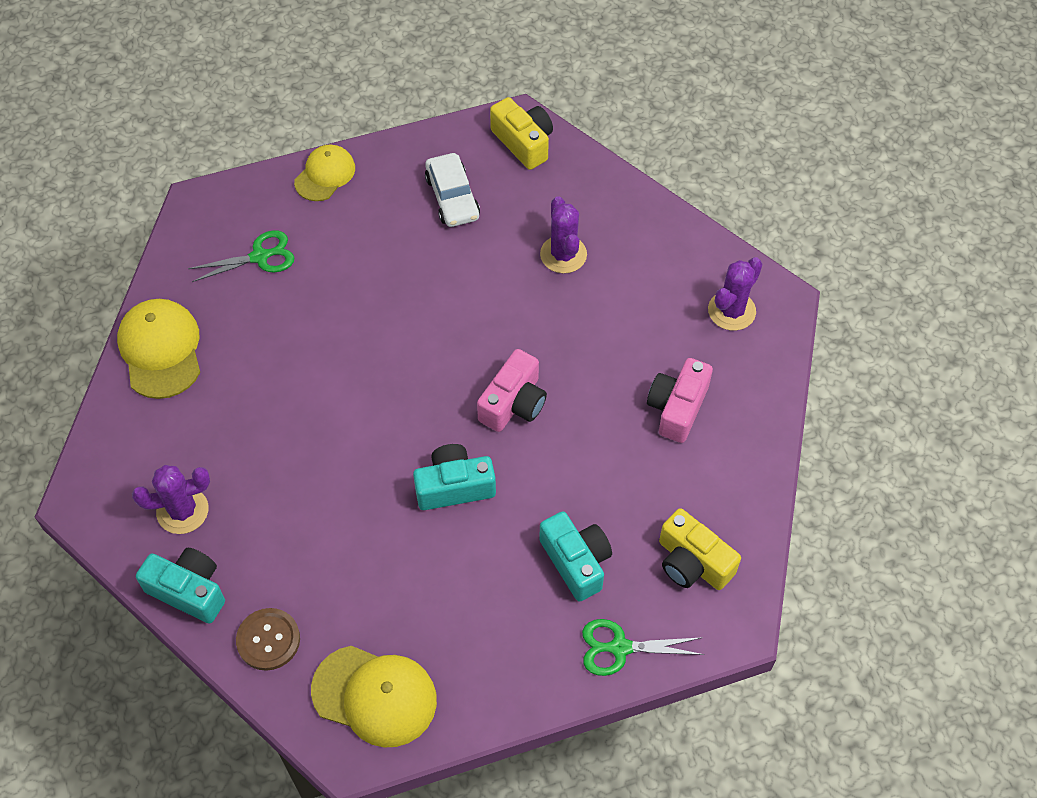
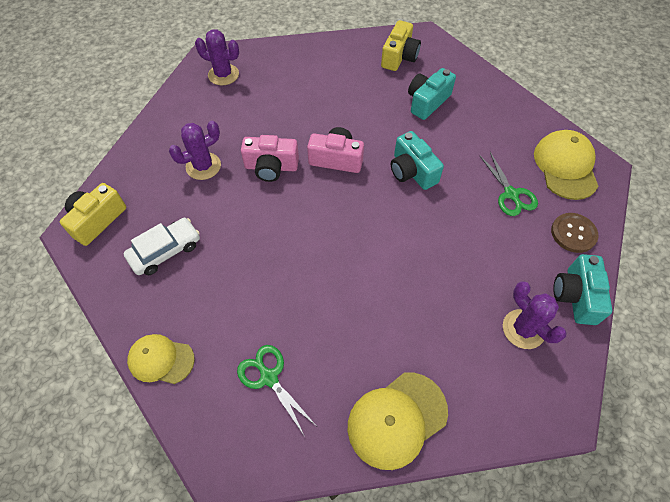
camera: 110 degrees left, 0 degrees up
green scissors [582,619,704,676] -> green scissors moved to [479,152,538,216]
pink camera [647,358,713,443] -> pink camera moved to [241,135,299,182]

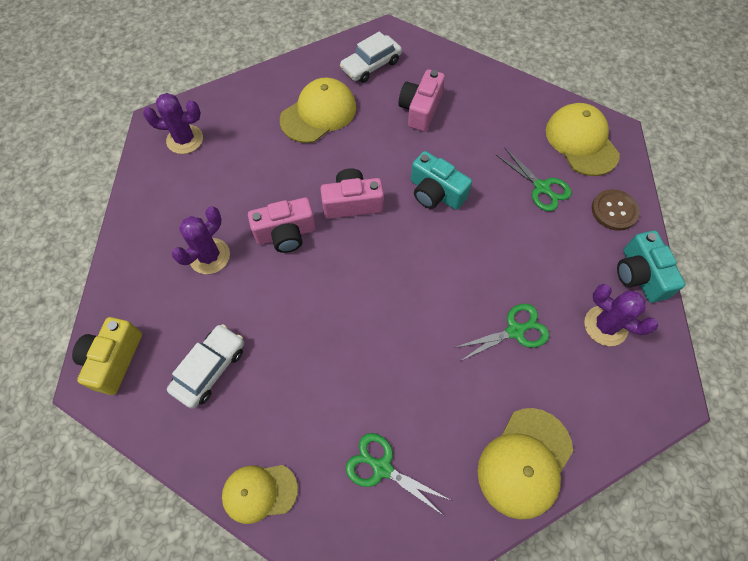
camera: 20 degrees left, 5 degrees up
yellow camera [381,20,421,71] -> white car [340,31,402,83]
turquoise camera [408,68,456,120] -> pink camera [399,69,445,131]
none -> yellow cap [280,77,356,143]
none -> green scissors [454,304,549,362]

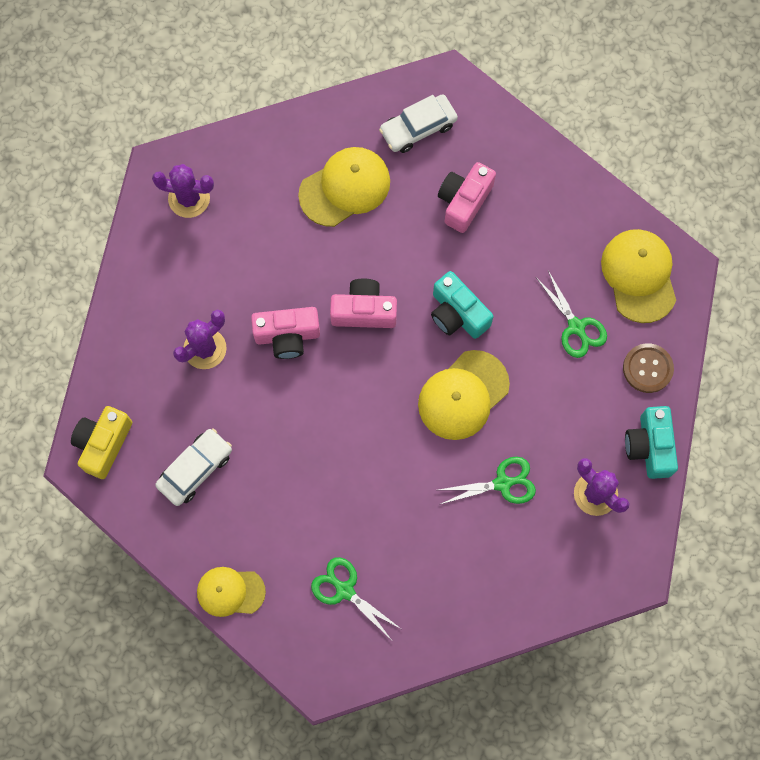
camera: 10 degrees right, 10 degrees up
yellow cap [477,408,573,519] -> yellow cap moved to [418,350,510,440]

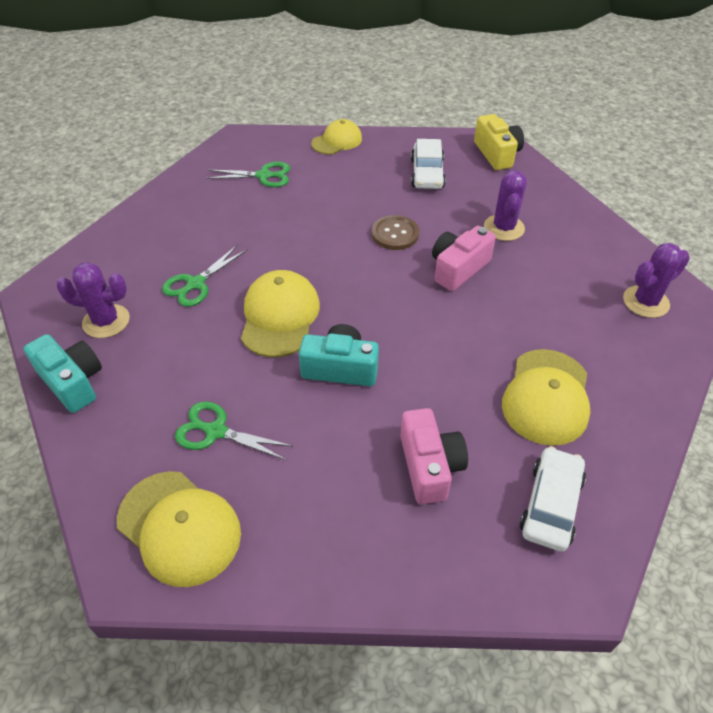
camera: 140 degrees right, 25 degrees down
pink camera [330,278,397,328] -> none
brown button [623,343,674,393] -> brown button moved to [372,215,419,250]

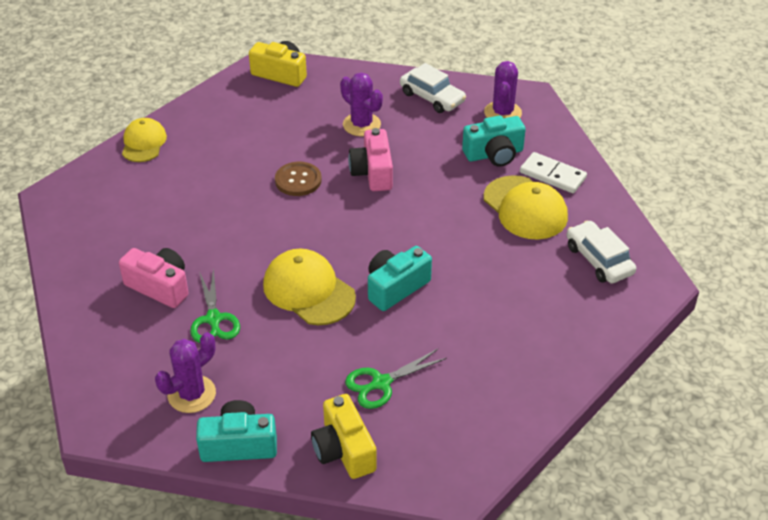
camera: 50 degrees left, 5 degrees down
yellow cap [117,471,241,587] -> none
green scissors [206,162,290,187] -> none
pink camera [400,408,468,504] -> pink camera moved to [119,248,189,308]
white car [411,139,446,189] -> white car moved to [400,63,466,113]
none -> yellow camera [311,394,377,479]
none -> turquoise camera [462,115,526,167]
none -> white domino [520,152,587,193]

